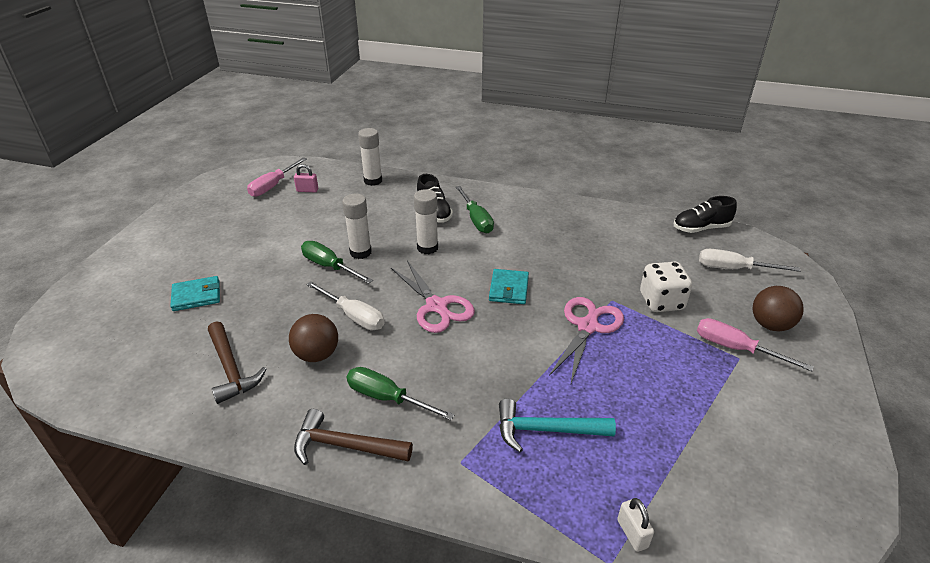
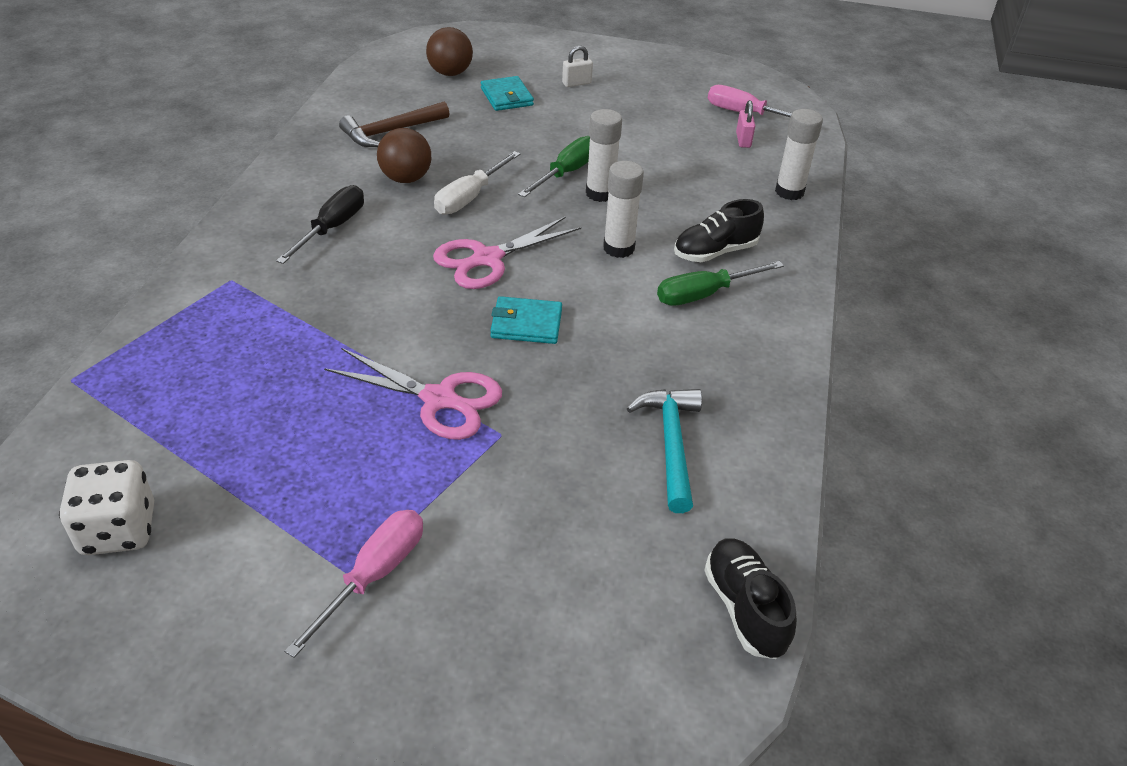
camera: 85 degrees right, 5 degrees up
brown hammer [294,409,413,465] -> none
green screwdriver [347,367,455,420] -> black screwdriver [276,185,364,264]
turquoise hammer [499,399,616,452] -> turquoise hammer moved to [627,389,702,513]
white padlock [617,498,654,552] -> white padlock moved to [562,46,593,87]
white dice [640,262,692,312] -> white dice moved to [59,460,154,555]
white screwdriver [699,249,800,272] -> none
brown ball [752,286,804,331] -> brown ball moved to [426,27,473,76]

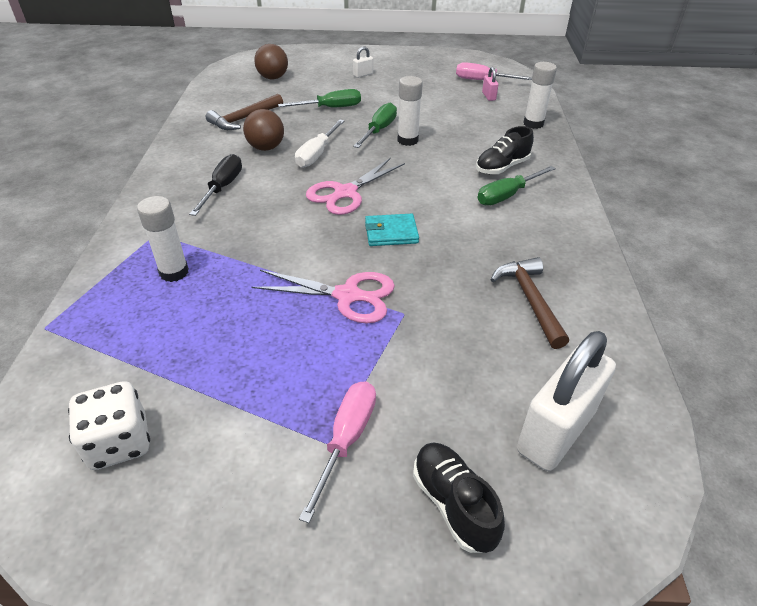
camera: 10 degrees left, 0 degrees up
turquoise wallet [481,76,534,111] -> none
white glue stick [603,161,644,258] -> white glue stick moved to [137,196,189,282]
turquoise hammer [627,389,702,513] -> brown hammer [490,257,569,349]
black shoe [704,538,797,659] -> black shoe moved to [413,442,505,553]
none -> green screwdriver [278,89,361,107]
none -> white padlock [517,331,616,471]

